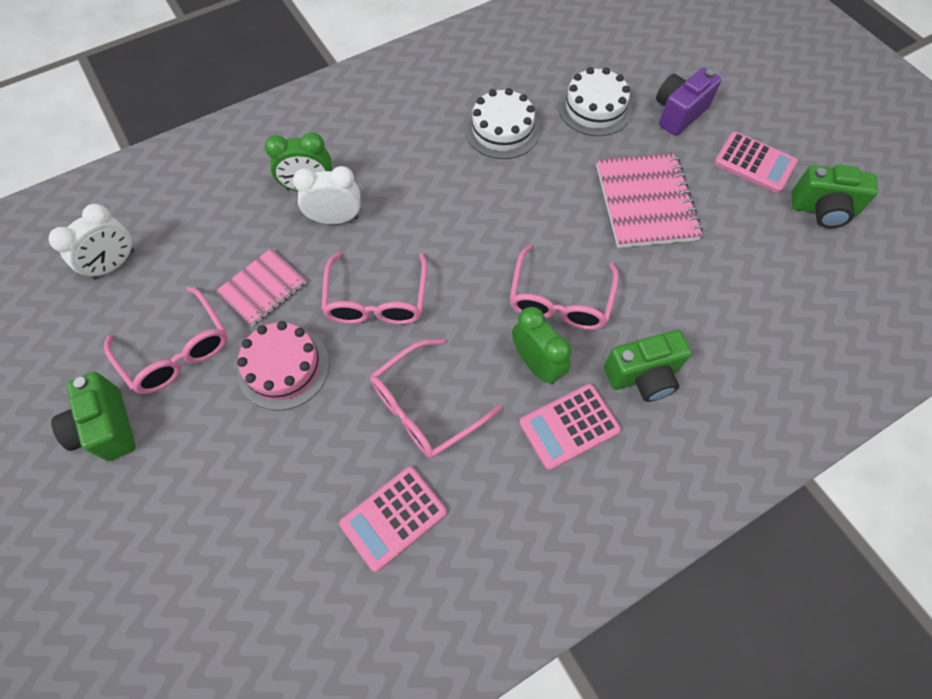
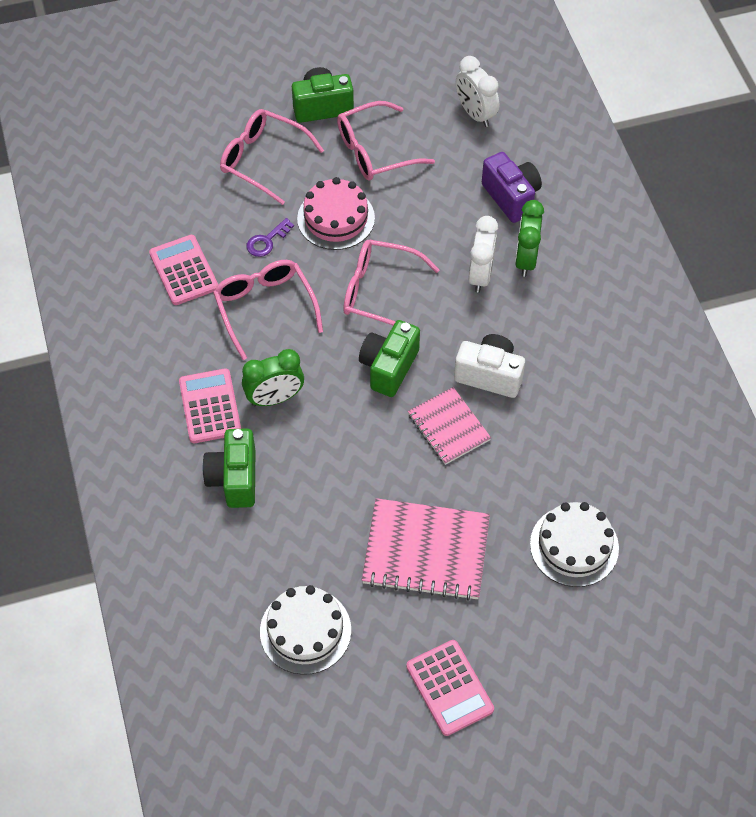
camera: 105 degrees right, 5 degrees down
pink notebook [216,248,306,326] -> pink notebook moved to [408,387,491,465]
white cake [465,88,540,159] -> white cake moved to [260,585,351,675]
pink glasses [509,245,619,330] -> pink glasses moved to [220,109,324,205]
purple camera [656,68,722,136] -> purple camera moved to [482,152,542,223]
pink calculator [714,132,798,193] -> pink calculator turned 75 degrees counterclockwise [406,640,494,736]
green camera [791,164,878,228] -> green camera moved to [359,320,420,397]
none -> purple key [246,218,294,257]
none -> white camera [454,334,525,398]

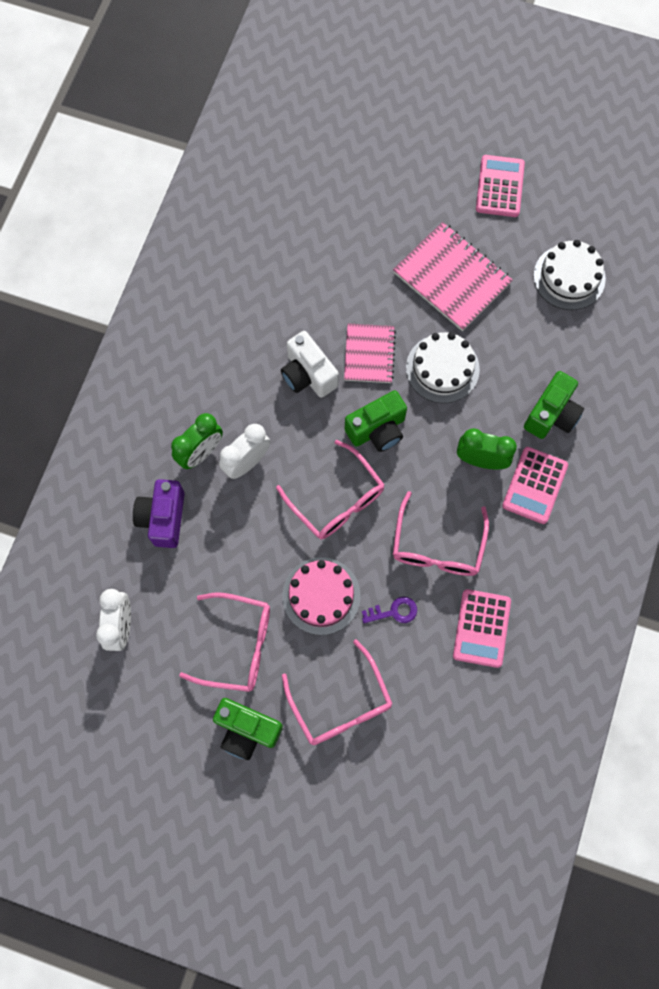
camera: 145 degrees left, 15 degrees up
white cake [530,502,619,587] -> white cake moved to [406,332,480,403]

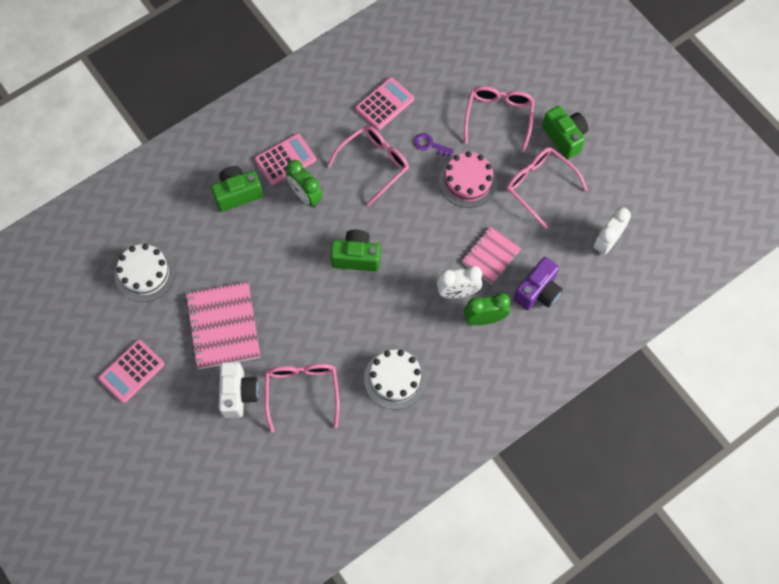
camera: 145 degrees left, 5 degrees down
pink glasses [276,440,385,539] -> pink glasses moved to [264,364,340,433]
white camera [281,331,339,398] -> white camera moved to [219,362,259,418]
pink notebook [344,324,396,383] -> pink notebook moved to [461,226,521,284]
white cake [406,332,480,403] -> white cake moved to [364,349,426,409]

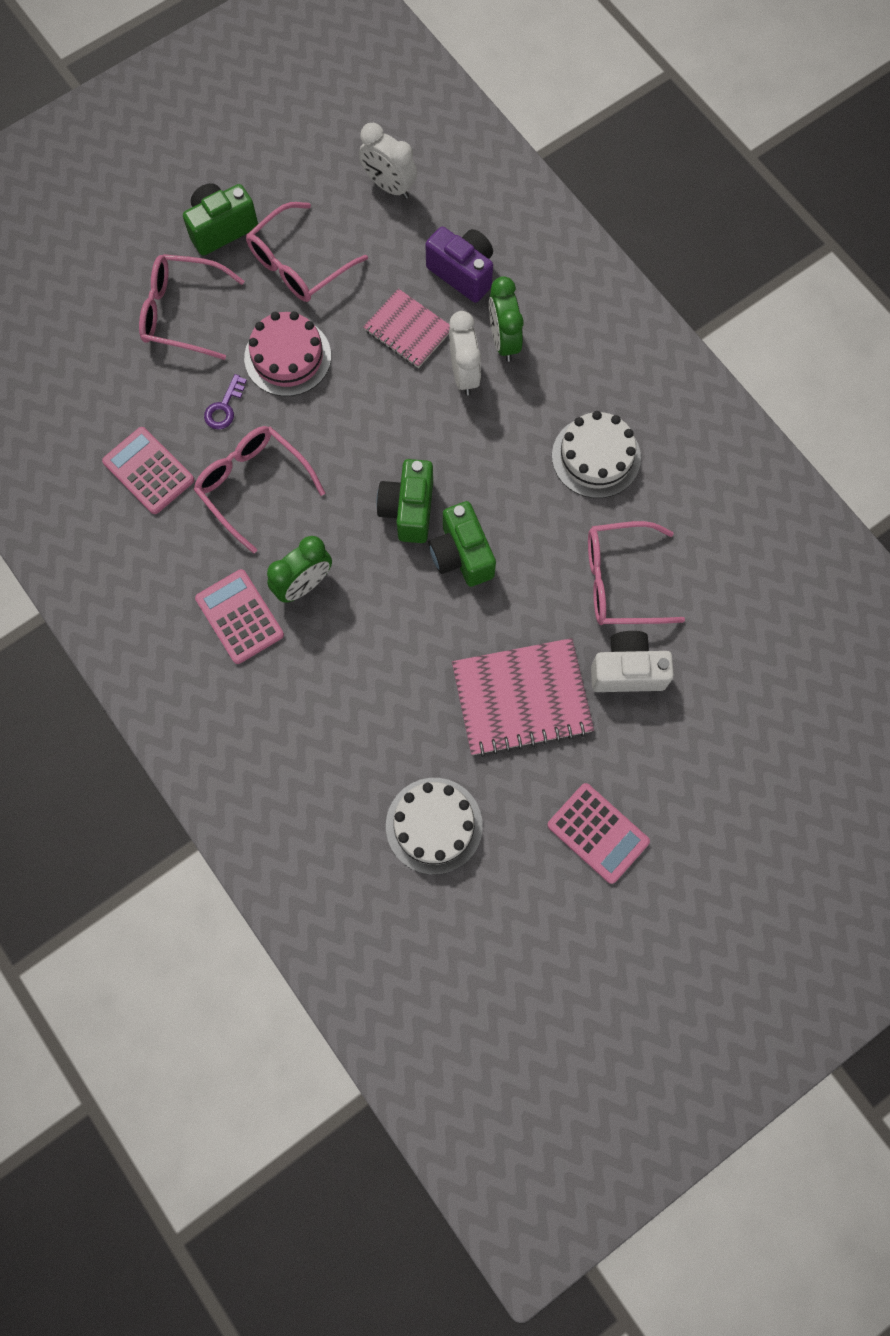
camera: 90 degrees left, 5 degrees up
green camera [211,166,263,212] -> green camera moved to [429,501,496,587]

